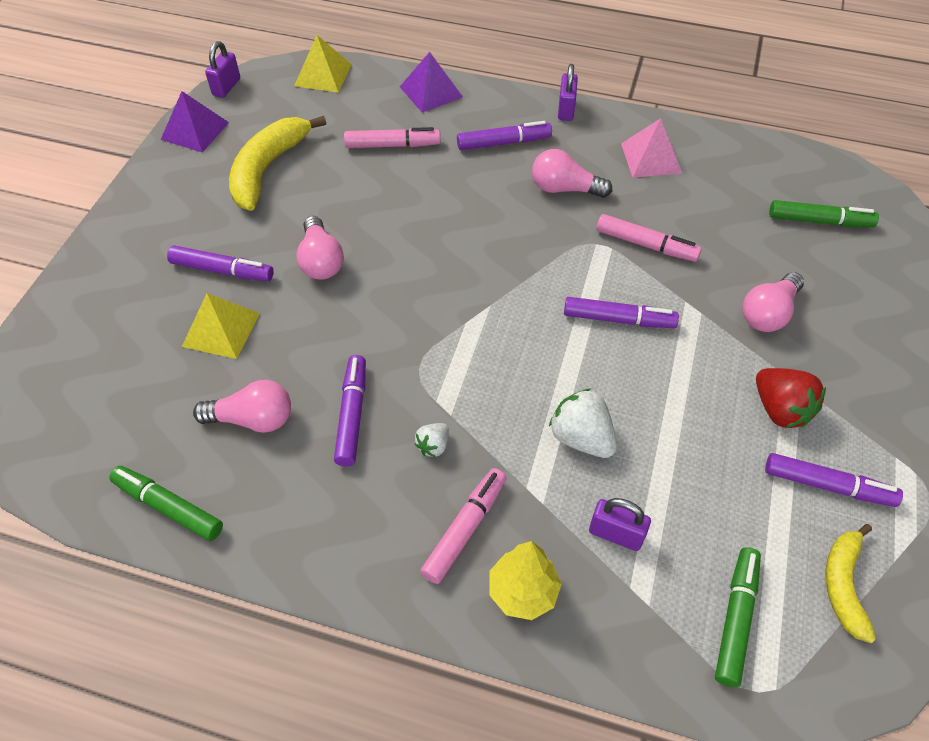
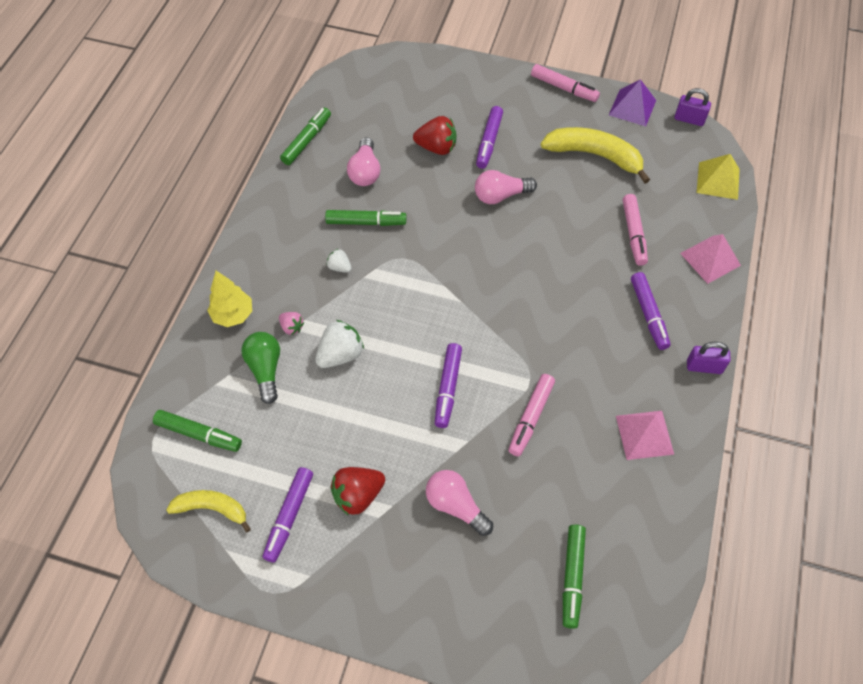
camera: 90 degrees right, 5 degrees up
yellow pyramid [182,293,260,359] -> red strawberry [413,116,456,155]
purple marker [334,355,366,467] -> green marker [325,210,406,226]
purple pyramid [400,52,463,113] -> pink pyramid [680,234,741,284]
pink marker [420,468,507,584] -> pink marker moved to [531,64,600,102]
pink light bulb [532,149,612,198] -> none
purple padlock [589,498,651,551] -> green light bulb [241,332,280,404]
none -> pink strawberry [279,312,304,335]

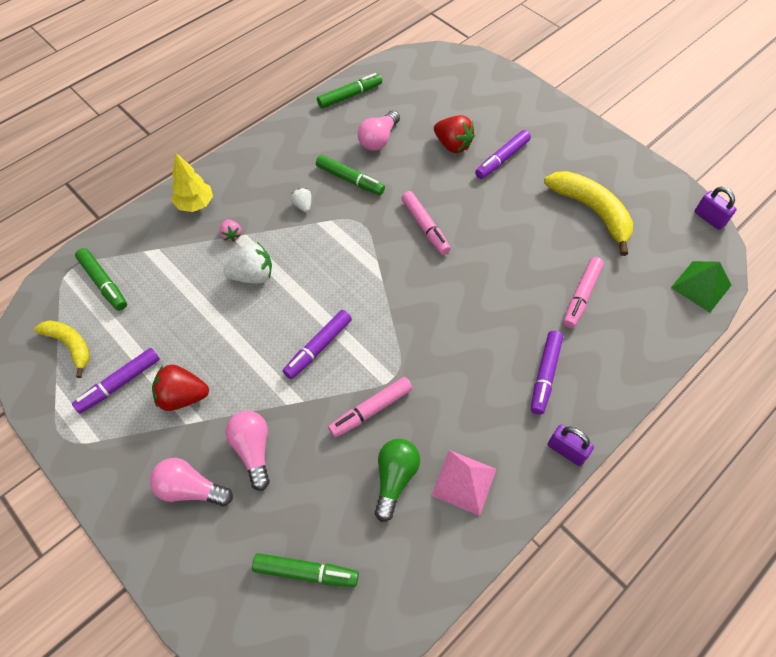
camera: 30 degrees right, 0 degrees up
green light bulb [241,332,280,404] -> green light bulb moved to [375,439,420,522]
pink light bulb [475,170,537,204] -> pink light bulb moved to [150,458,233,506]
pink marker [531,64,600,102] -> pink marker moved to [401,191,451,255]
green marker [563,525,586,629] -> green marker turned 120 degrees counterclockwise [252,553,359,587]
purple pyramid [609,79,656,126] -> none
pink pyramid [680,234,741,284] -> none
yellow pyramid [697,154,740,200] -> green pyramid [671,261,731,313]

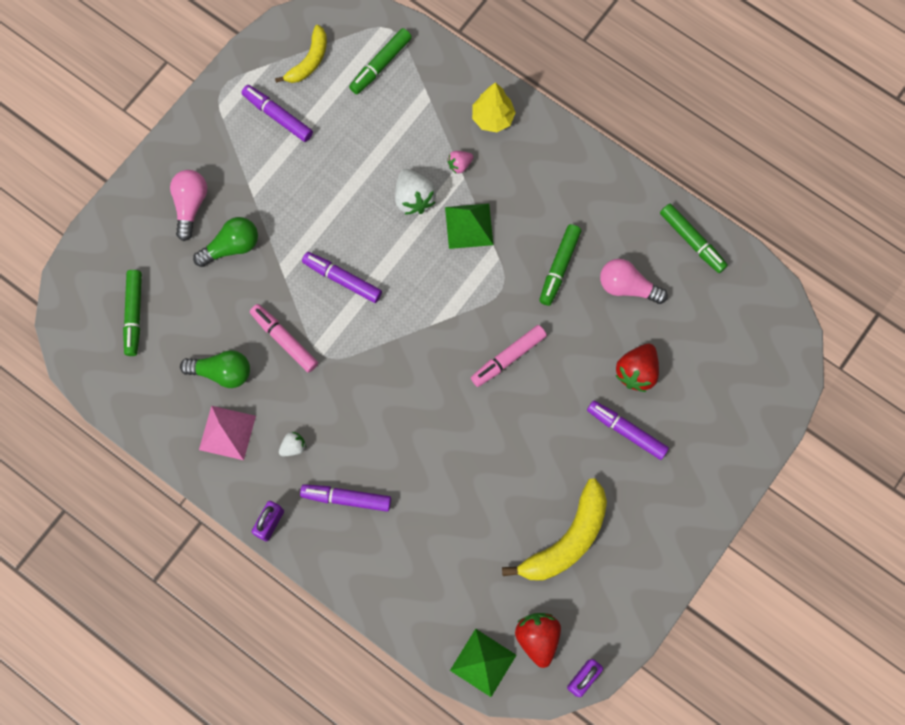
camera: 80 degrees right, 15 degrees up
red strawberry [152,365,209,411] -> red strawberry moved to [515,613,561,668]
pink light bulb [226,411,270,491] -> green light bulb [193,217,258,267]
white strawberry [291,188,312,213] -> white strawberry moved to [279,432,306,456]
pink marker [563,257,604,328] -> none
none -> green pyramid [445,204,493,249]

